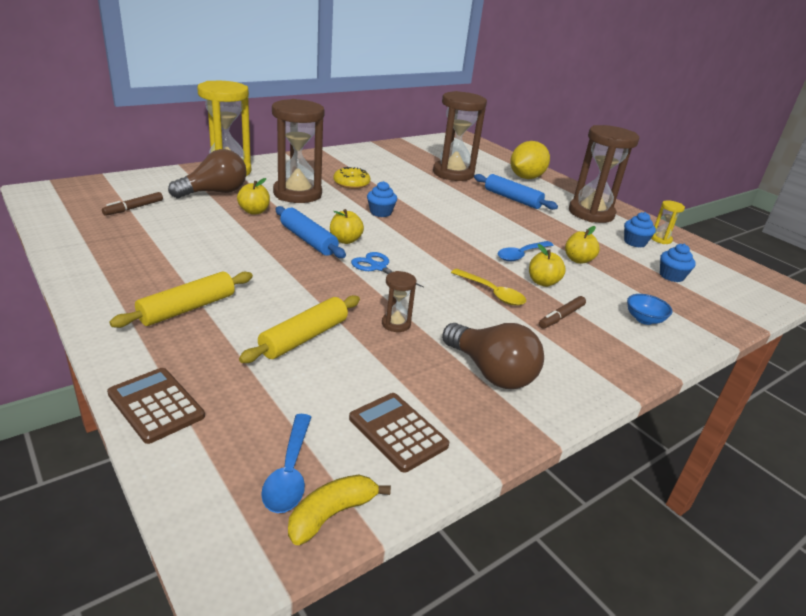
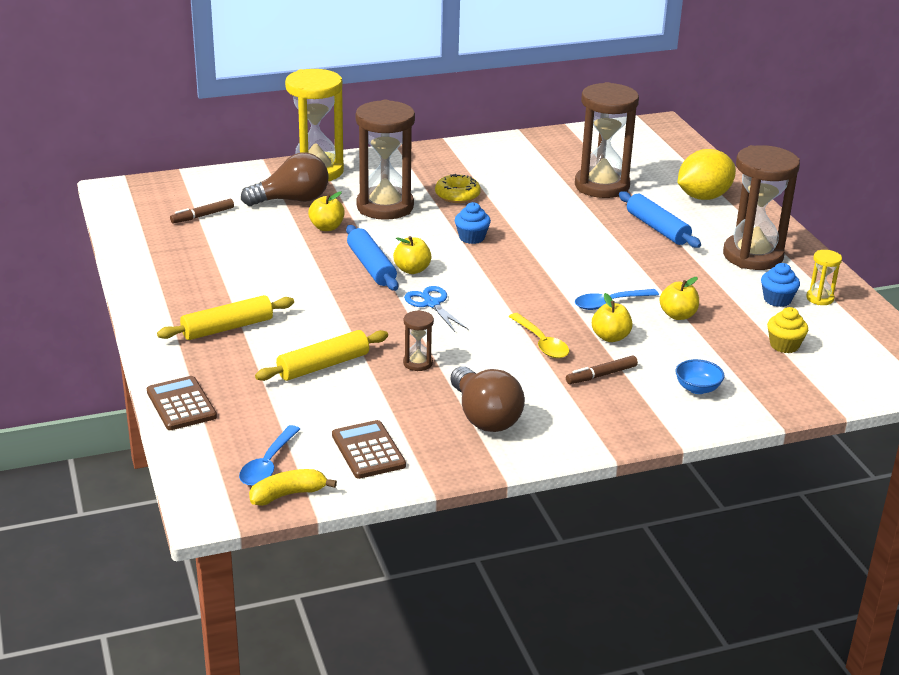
camera: 20 degrees right, 0 degrees up
blue cupcake [660,244,696,282] -> yellow cupcake [767,307,808,353]

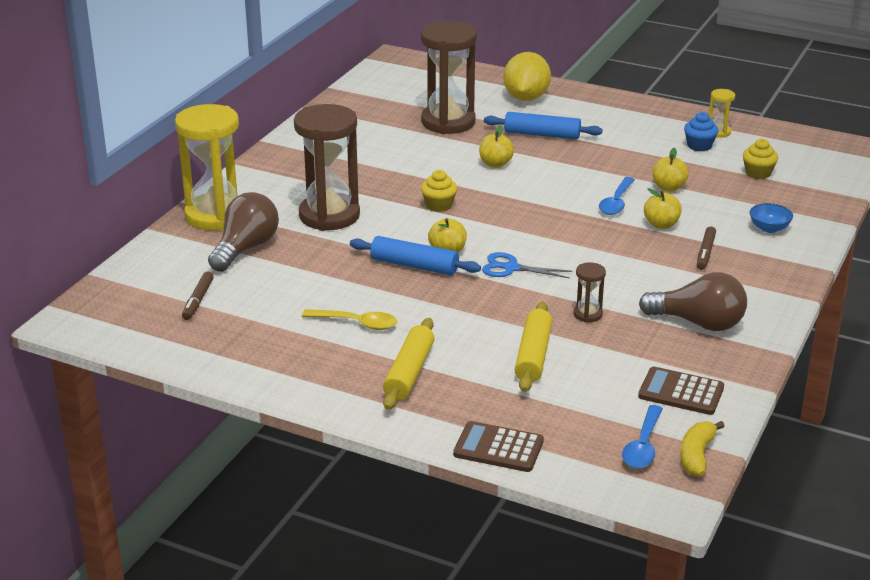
camera: 45 degrees left, 0 degrees up
blue spoon [239,425,300,486] -> blue spoon turned 45 degrees clockwise [622,405,663,468]
yellow apple [308,191,345,231] -> yellow apple moved to [479,125,514,168]
yellow donut [435,174,481,203] -> none
blue cupcake [455,202,491,244] -> yellow cupcake [421,170,458,212]
yellow spoon [508,313,569,358] -> yellow spoon moved to [302,309,397,330]
brown hourglass [723,145,800,270] -> none

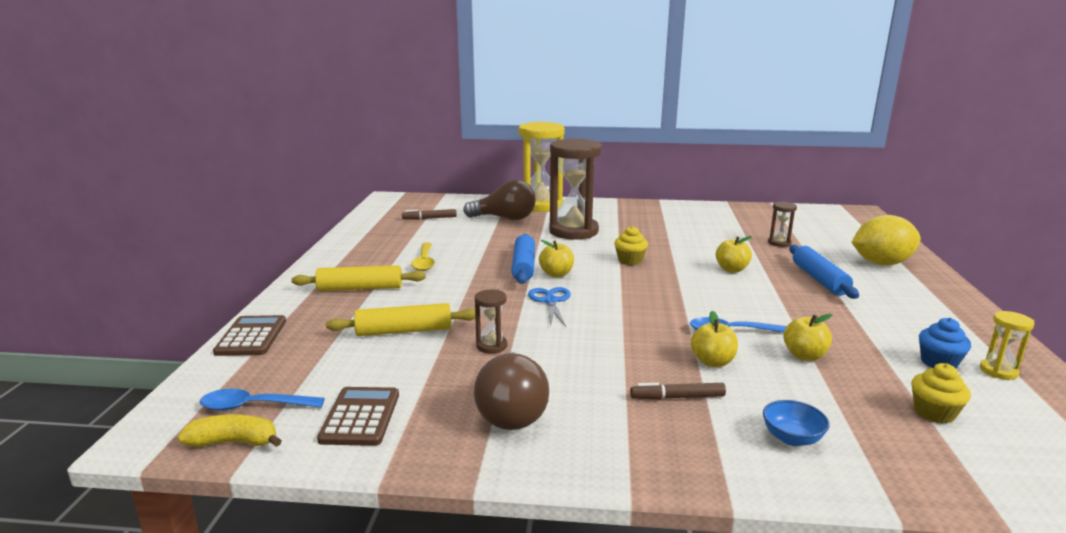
camera: 70 degrees right, 10 degrees down
brown hourglass [421,21,477,134] -> brown hourglass [768,202,797,247], size x0.43

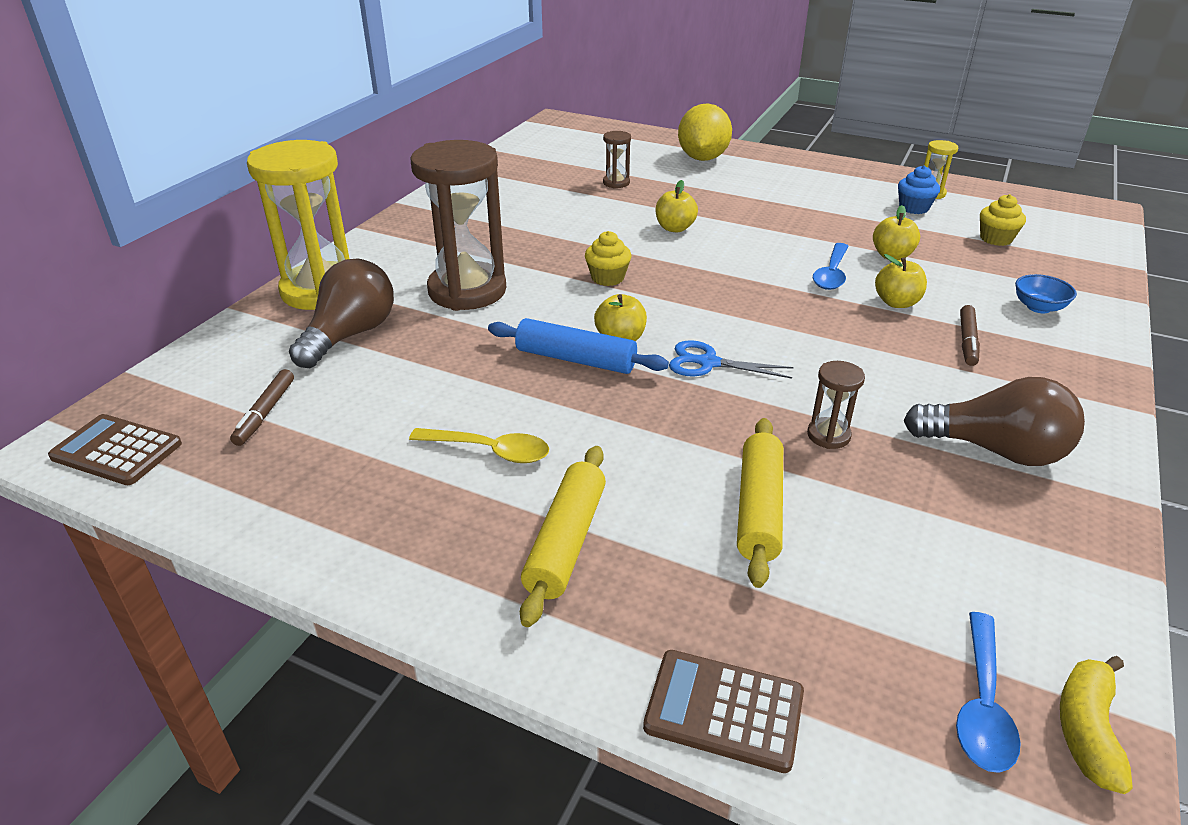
camera: 70 degrees left, 15 degrees up
brown calculator [317,387,399,446] -> brown calculator moved to [48,414,182,485]
blue rolling pin [789,245,859,299] -> none

